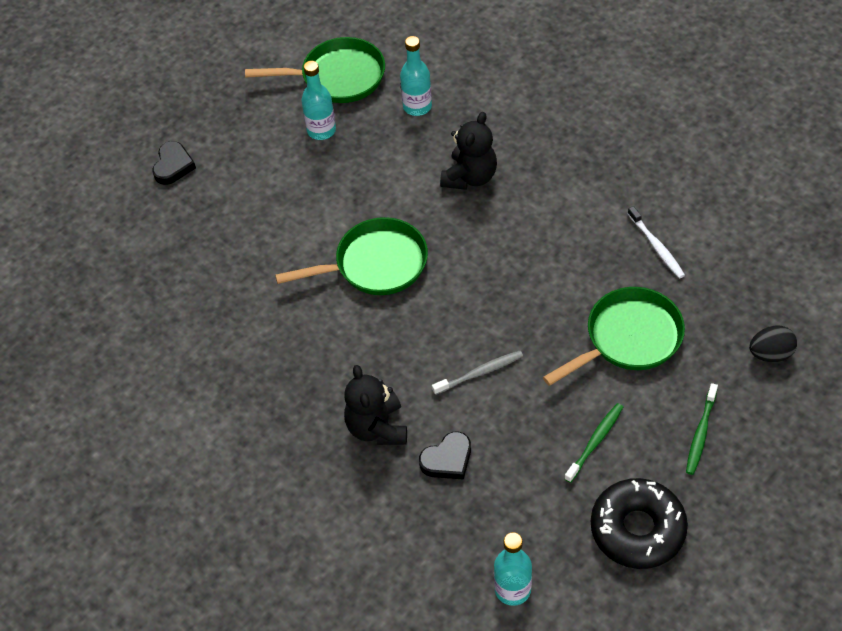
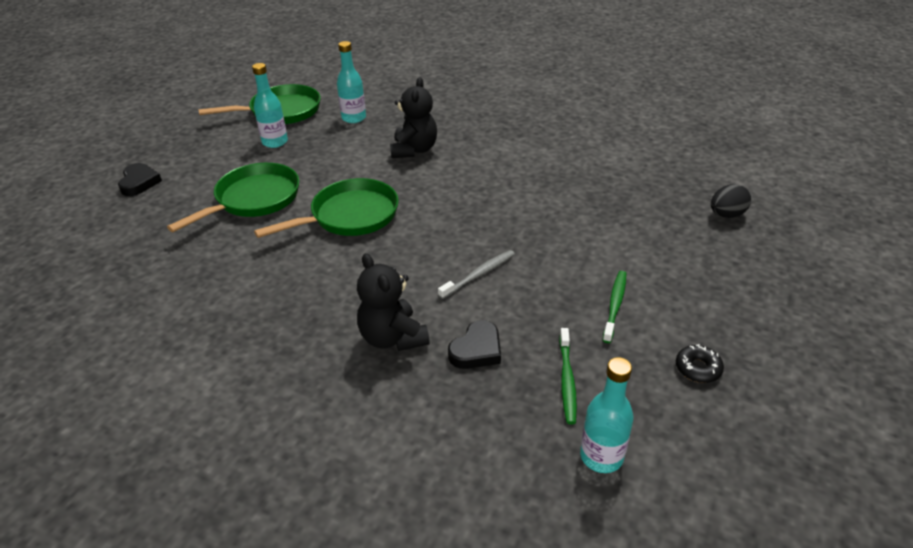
camera: 20 degrees left, 15 degrees down
green pan [543,287,685,386] -> green pan moved to [167,163,299,232]
black donut [591,478,688,569] -> black donut [676,344,724,383], size x0.45
white toothbrush [628,206,685,279] -> none
green toothbrush [686,383,718,475] -> green toothbrush moved to [559,328,577,425]

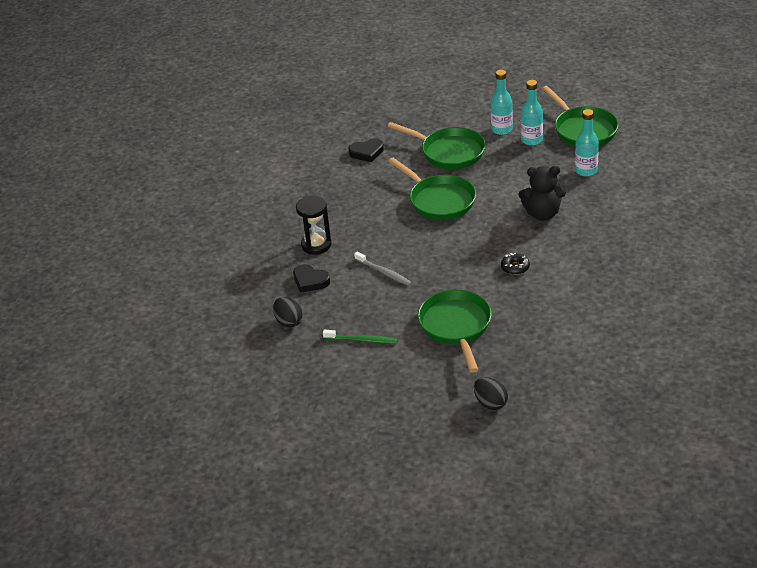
camera: 85 degrees right, 0 degrees up
black heart [118,163,162,196] -> black heart moved to [349,138,384,162]
black teddy bear [357,253,430,351] -> black hourglass [296,196,332,254]
green toothbrush [559,328,577,425] -> black egg [273,297,303,328]
turquoise bottle [580,357,634,473] -> turquoise bottle moved to [491,70,513,135]
black donut [676,344,724,383] -> black donut moved to [501,253,530,275]
none -> green pan [418,290,491,373]

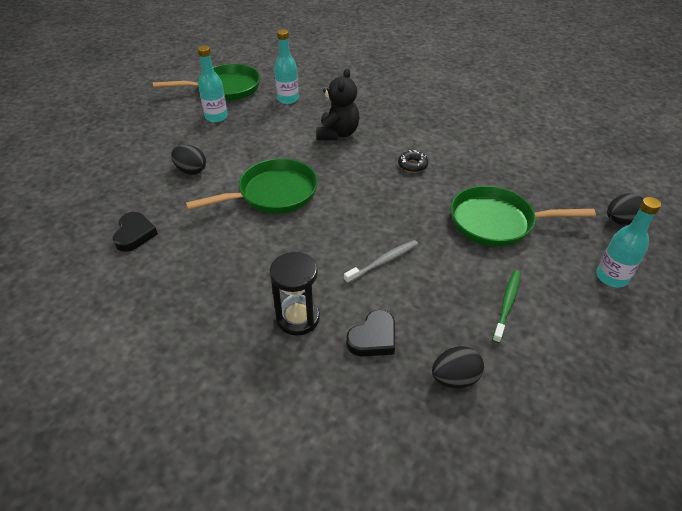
camera: 80 degrees left, 5 degrees up
green pan [387,122,485,169] -> black egg [171,145,206,175]
turquoise bottle [491,70,513,135] -> turquoise bottle moved to [596,197,661,287]

